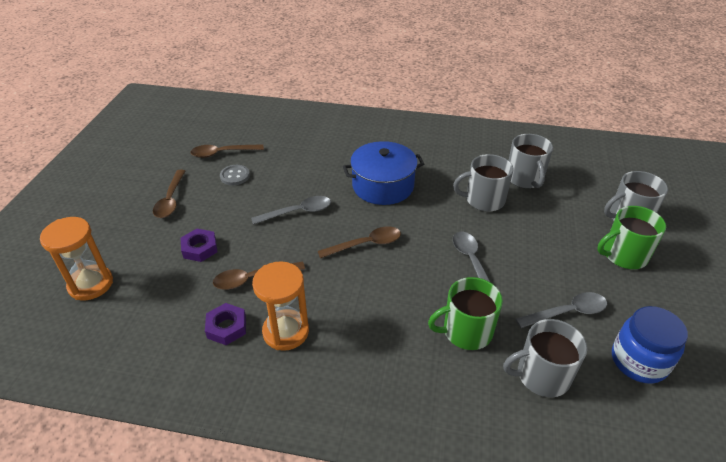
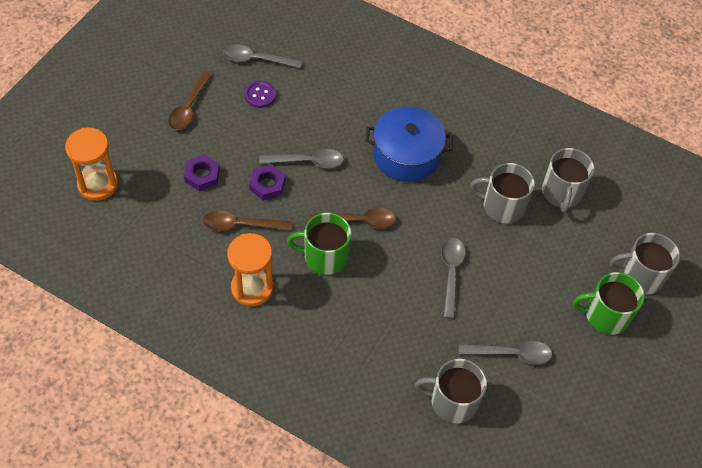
camera: 15 degrees right, 15 degrees up
brown spoon [190,144,264,158] -> grey spoon [223,44,302,68]
purple nut [205,303,246,345] -> purple nut moved to [249,164,286,201]
grey button [220,165,250,185] -> purple button [244,81,276,108]
green mug [428,277,503,350] -> green mug moved to [287,213,351,275]
blue jar [612,306,688,384] -> none

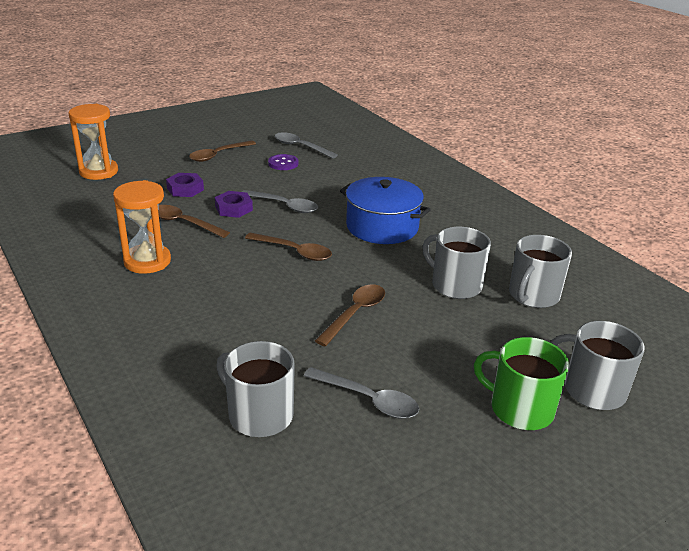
camera: 30 degrees right, 25 degrees down
green mug [287,213,351,275] -> none
grey spoon [441,238,466,319] -> brown spoon [315,284,385,347]

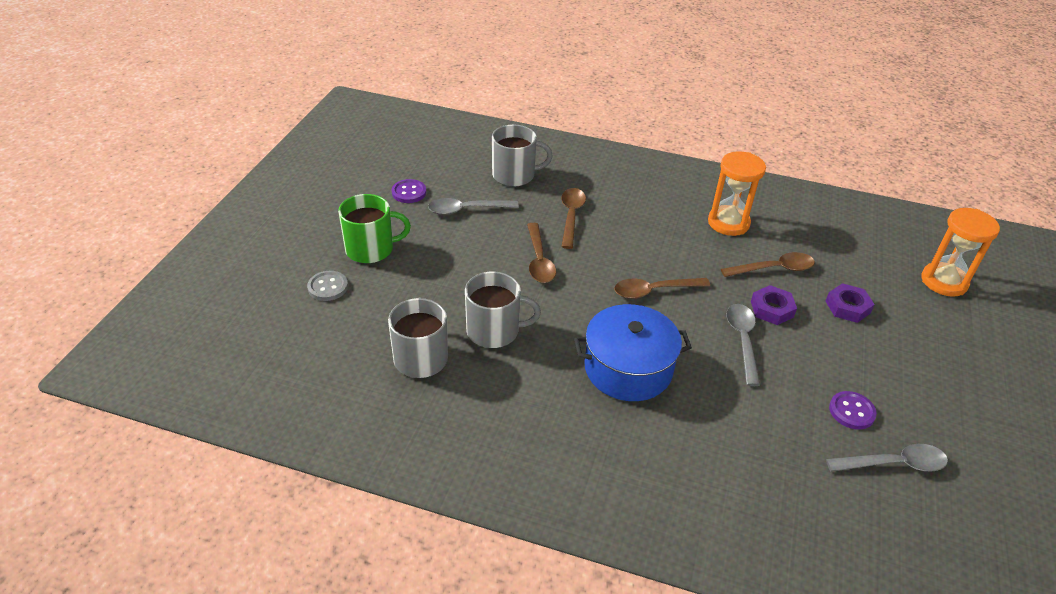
camera: 140 degrees right, 10 degrees up
brown spoon [189,140,256,162] -> brown spoon moved to [561,188,586,249]
grey spoon [242,190,318,213] -> grey spoon turned 105 degrees clockwise [726,304,760,386]
grey mug [550,321,645,410] -> grey button [307,271,348,301]
none -> purple button [392,179,426,203]

